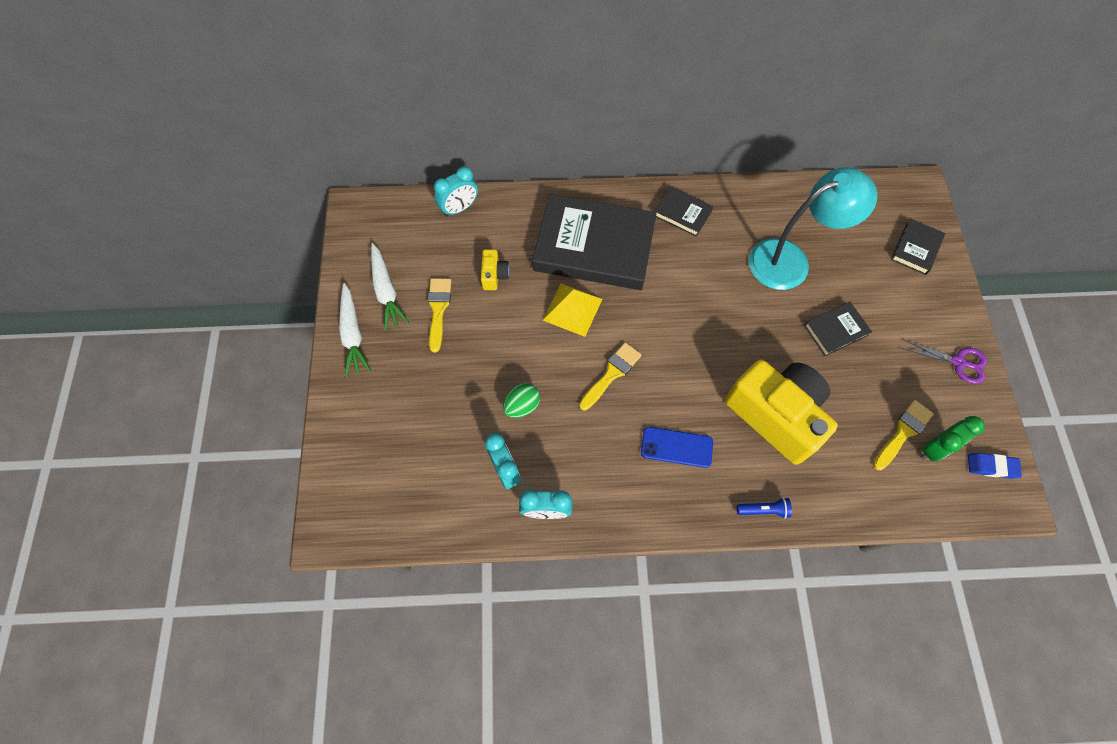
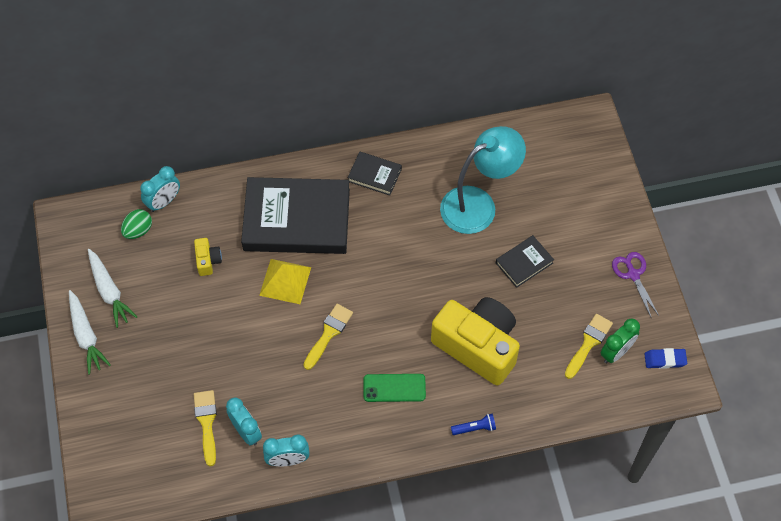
camera: 10 degrees left, 5 degrees down
yellow brush [428,278,451,352] -> yellow brush moved to [194,390,217,466]
green egg [503,383,540,418] -> green egg moved to [121,209,152,239]
blue phone [641,427,713,468] -> green phone [364,374,426,402]
black book [891,219,945,275] -> none
purple scissors [901,339,988,384] -> purple scissors turned 120 degrees counterclockwise [612,252,659,319]

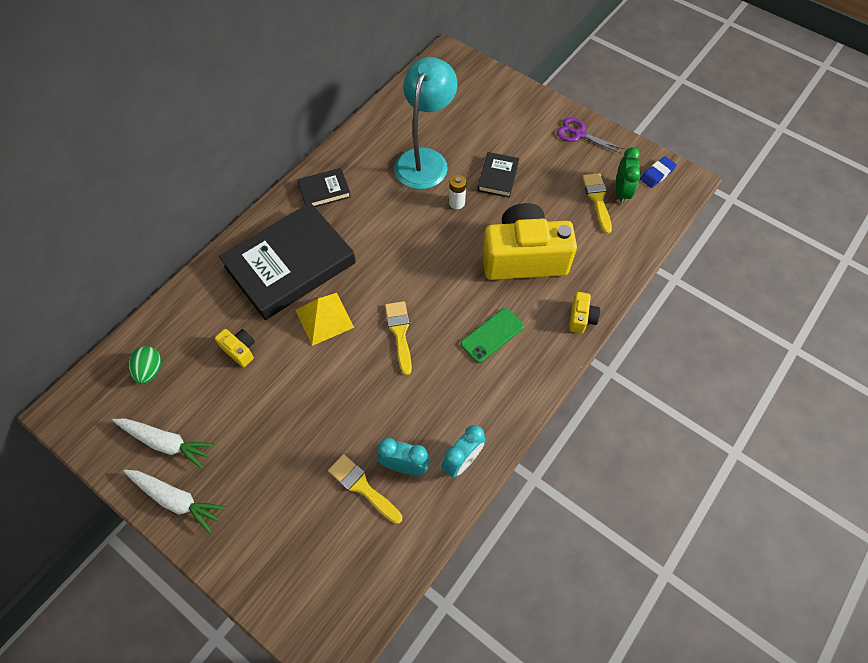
camera: 40 degrees left, 0 degrees up
turquoise clock [140,166,180,212] -> none
blue flashlight [451,414,496,435] -> yellow camera [569,292,600,333]
none -> white battery [449,175,466,209]

